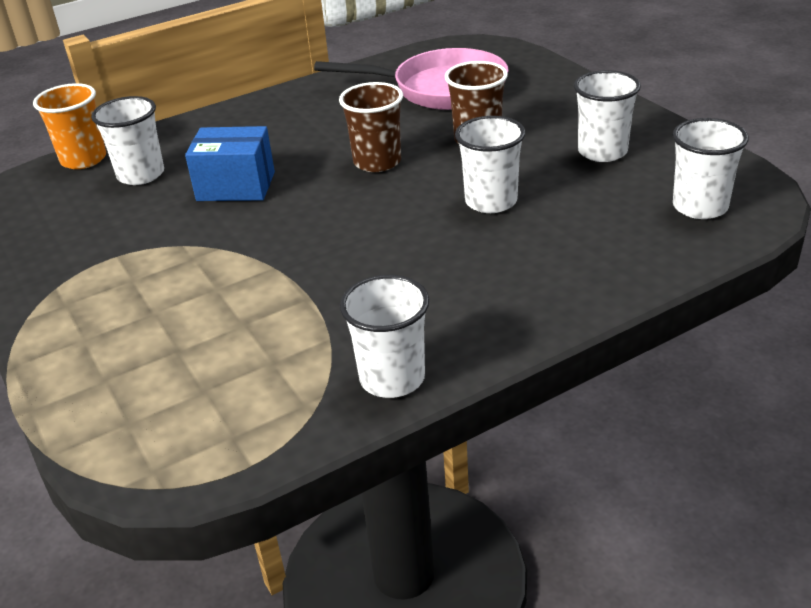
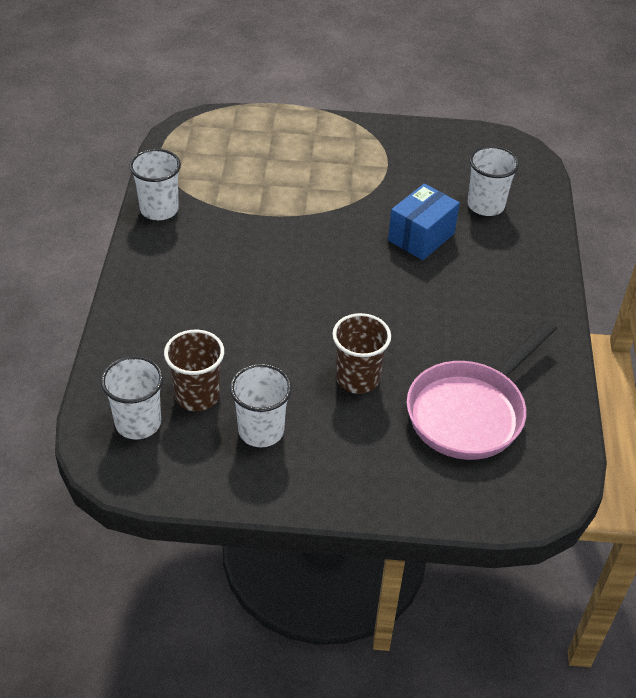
camera: 120 degrees right, 10 degrees up
orange cup [33,83,106,169] -> none
brown cup [339,82,403,172] -> brown cup moved to [164,330,224,411]
white cup [455,116,526,213] -> none

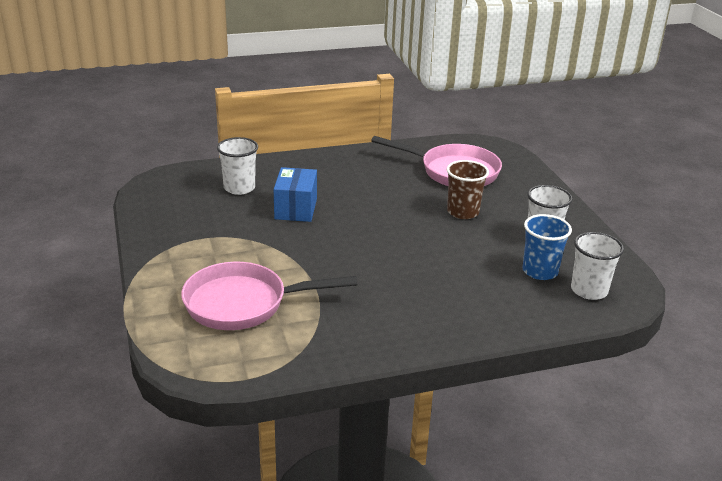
camera: 110 degrees left, 15 degrees down
white cup [129,149,181,220] -> none
brown cup [164,330,224,411] -> blue cup [522,214,572,280]
blue box [388,183,460,260] -> blue box turned 75 degrees clockwise [274,167,317,222]
none -> pink pan [181,262,357,330]

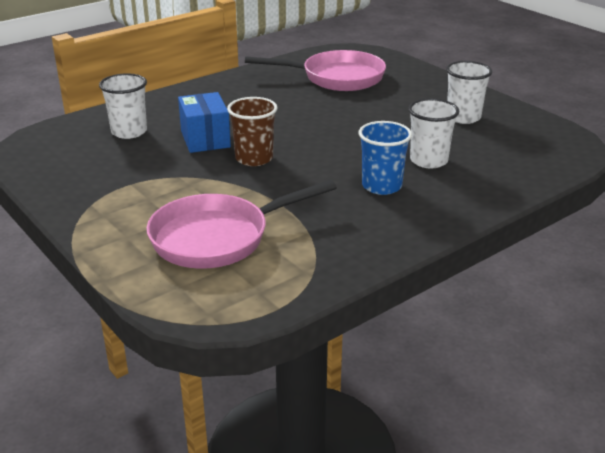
camera: 20 degrees left, 0 degrees up
brown cup [447,160,489,219] -> brown cup moved to [227,97,278,166]
blue cup [522,214,572,280] -> blue cup moved to [358,121,412,195]
white cup [571,232,624,300] -> white cup moved to [408,99,459,168]

